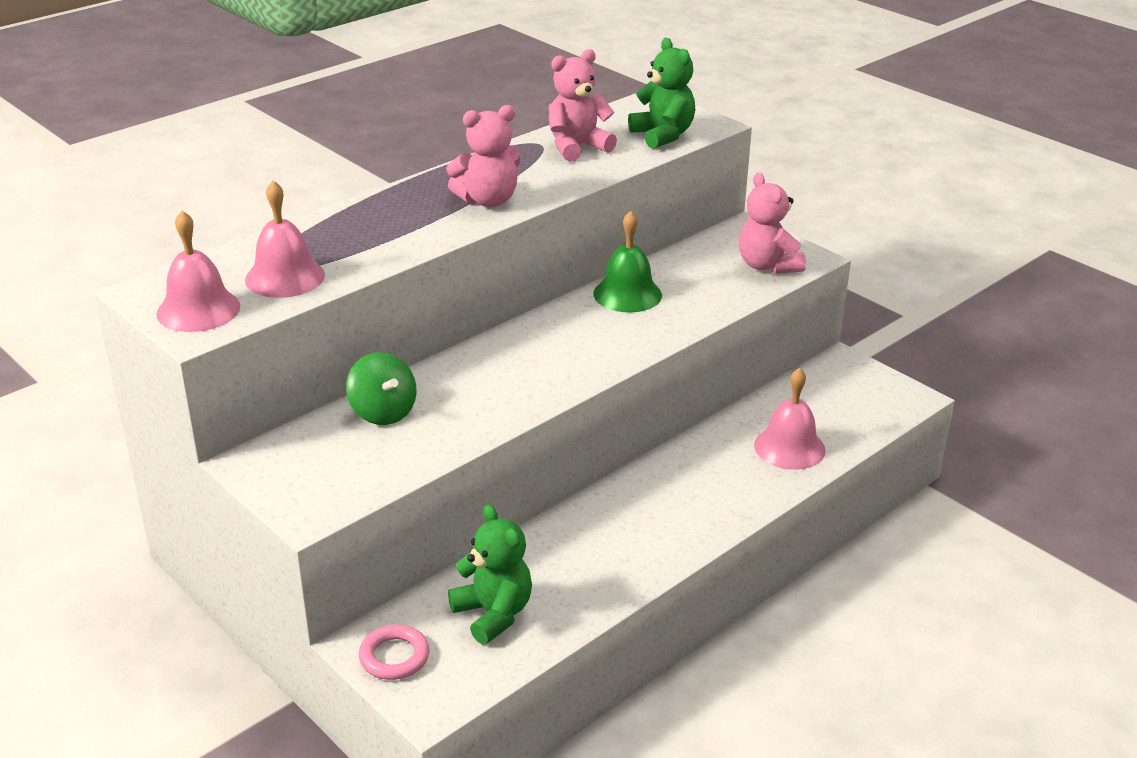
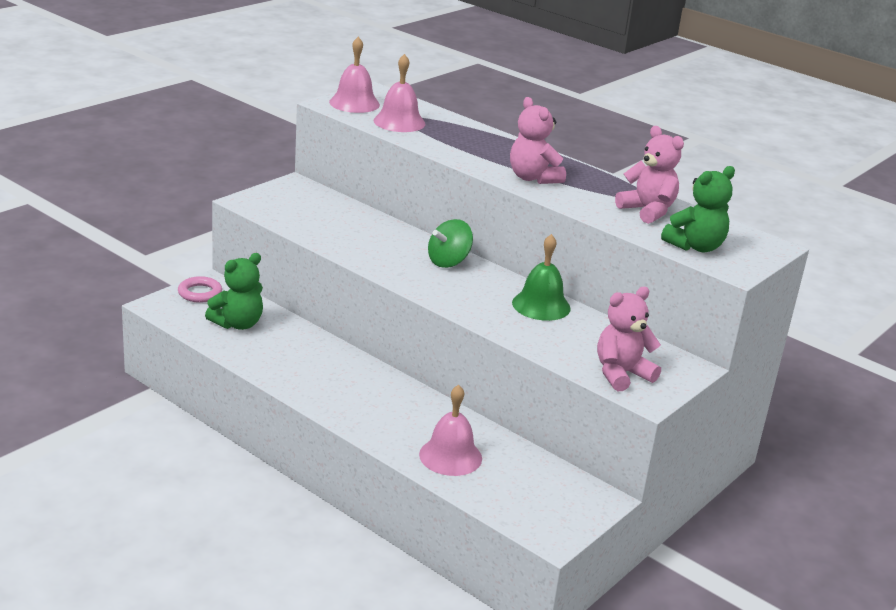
camera: 80 degrees right, 5 degrees down
green spinning top [346,352,417,425] -> green spinning top moved to [428,219,473,268]

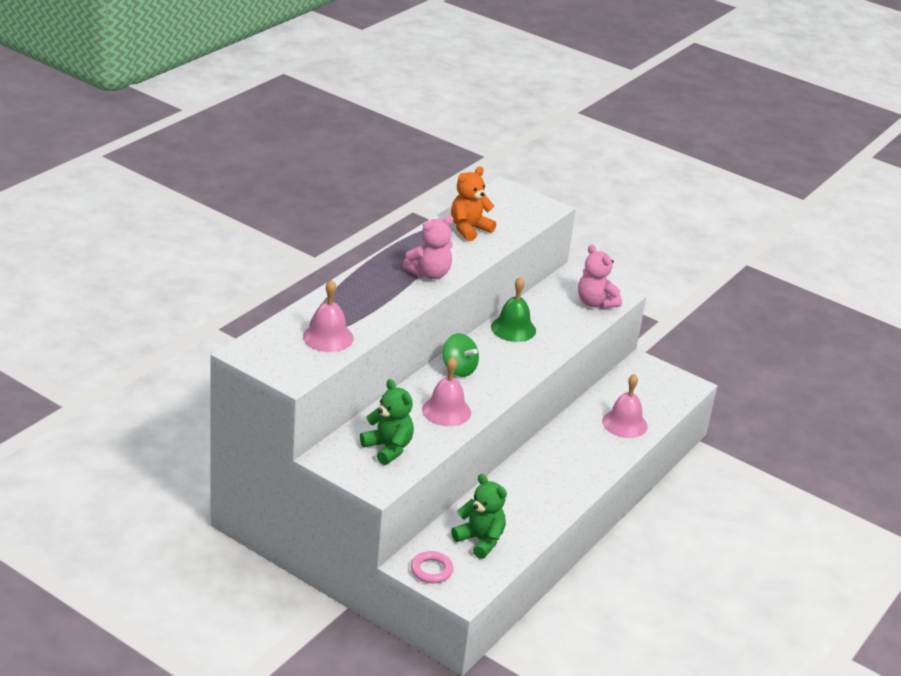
camera: 95 degrees left, 5 degrees up
pink bell [329,37,380,113] -> pink bell moved to [422,356,471,426]
pink teddy bear [615,126,684,224] -> orange teddy bear [451,167,496,241]
green teddy bear [661,166,735,252] -> green teddy bear moved to [360,379,414,465]

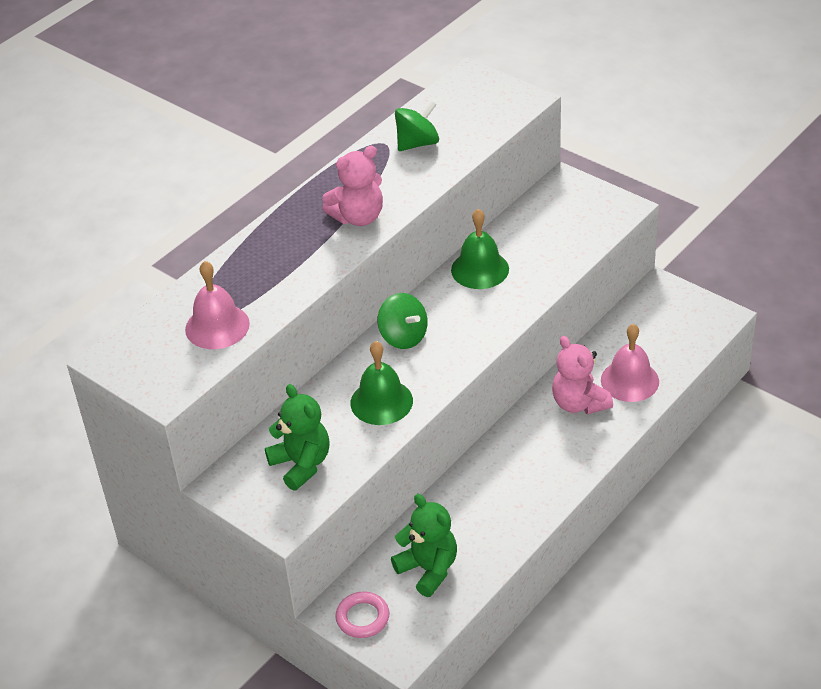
camera: 10 degrees right, 10 degrees up
pink bell [422,356,471,426] -> green bell [351,341,413,425]
orange teddy bear [451,167,496,241] -> green spinning top [395,101,439,151]
pink teddy bear [578,244,622,309] -> pink teddy bear moved to [552,336,613,414]

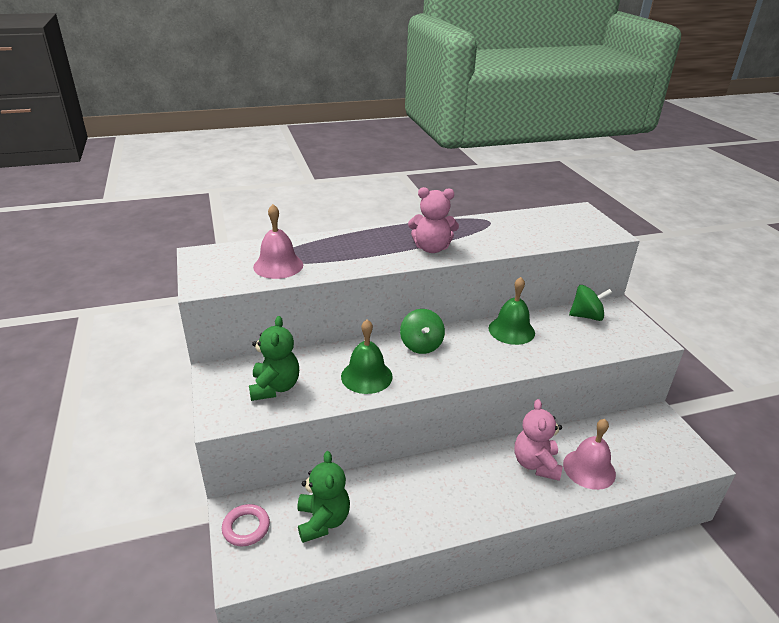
camera: 30 degrees right, 10 degrees down
green spinning top [395,101,439,151] -> green spinning top moved to [569,285,612,321]

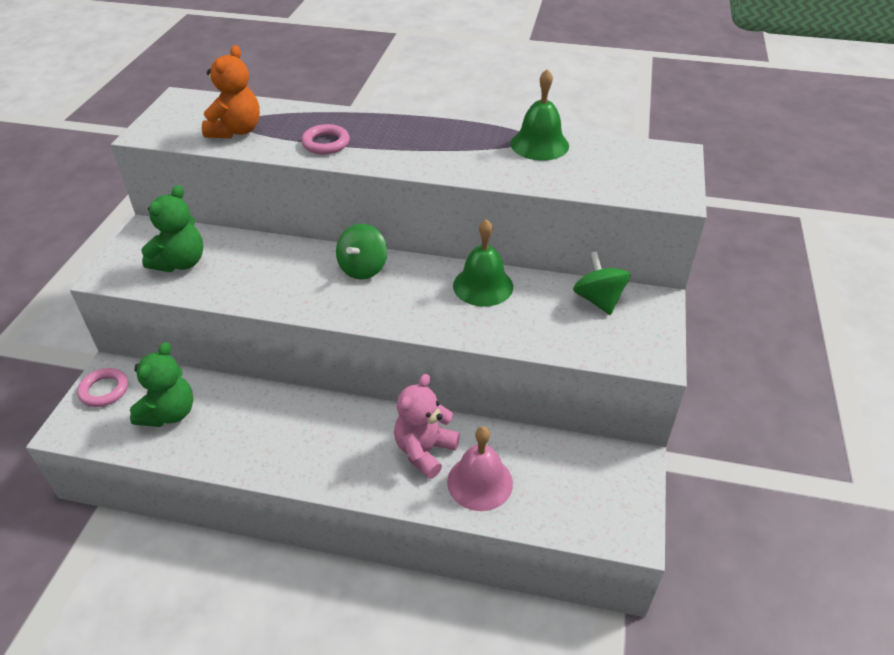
camera: 30 degrees right, 10 degrees up
pink bell [253,204,303,279] -> orange teddy bear [202,45,260,139]
green bell [341,319,393,394] -> green bell moved to [511,69,569,161]
pink teddy bear [408,187,459,253] -> none
green spinning top [569,285,612,321] -> green spinning top turned 135 degrees counterclockwise [573,251,631,315]
none -> pink ring [301,124,350,154]

